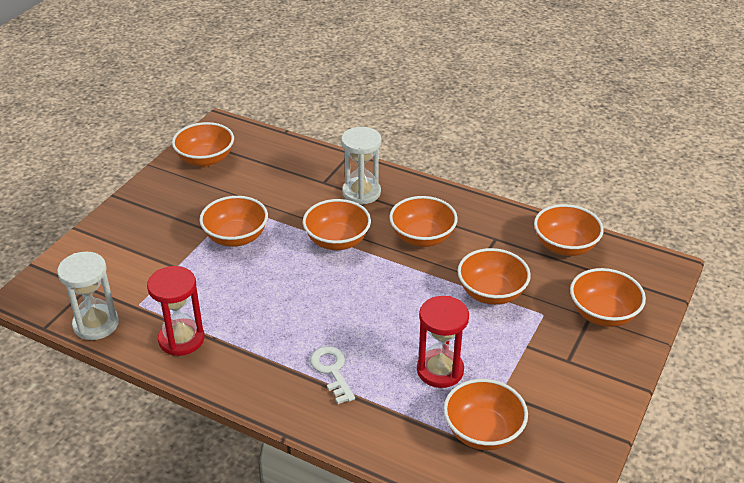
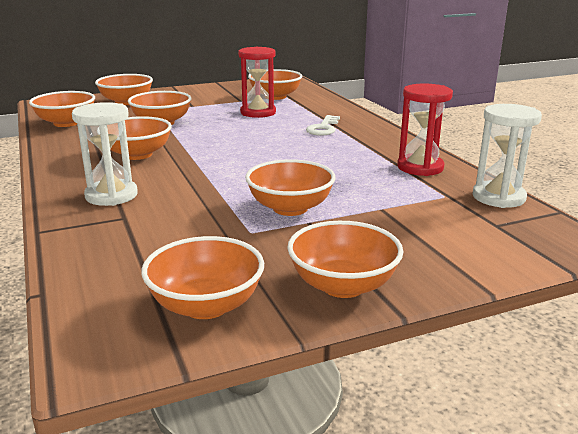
camera: 140 degrees left, 15 degrees down
orange bowl [303,199,371,250] -> orange bowl moved to [287,221,403,298]

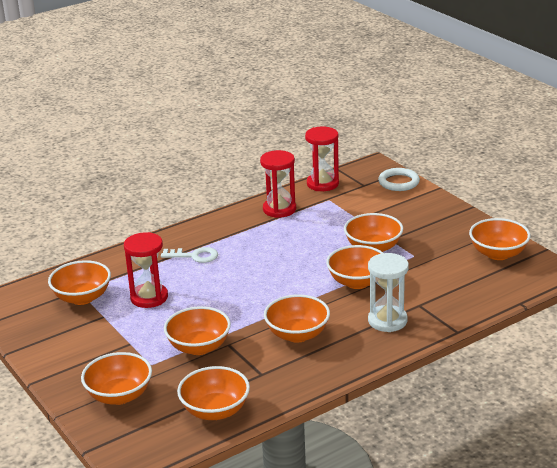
camera: 100 degrees left, 5 degrees up
orange bowl [287,221,403,298] -> orange bowl moved to [326,245,383,289]
white hourglass [473,104,542,208] -> red hourglass [305,127,339,191]
none -> white ring [378,168,420,191]

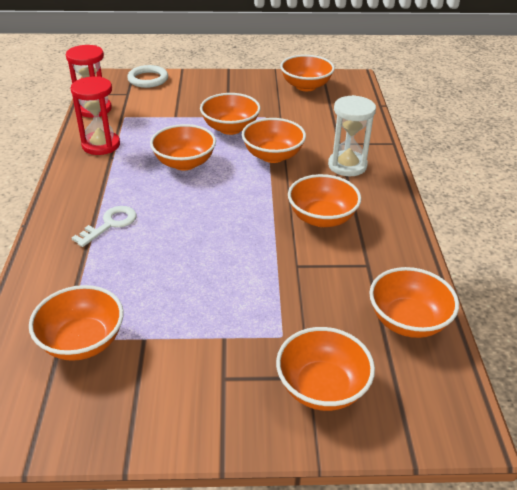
camera: 60 degrees left, 10 degrees up
red hourglass [124,232,168,308] -> none
orange bowl [164,306,231,355] -> orange bowl moved to [150,124,216,171]

